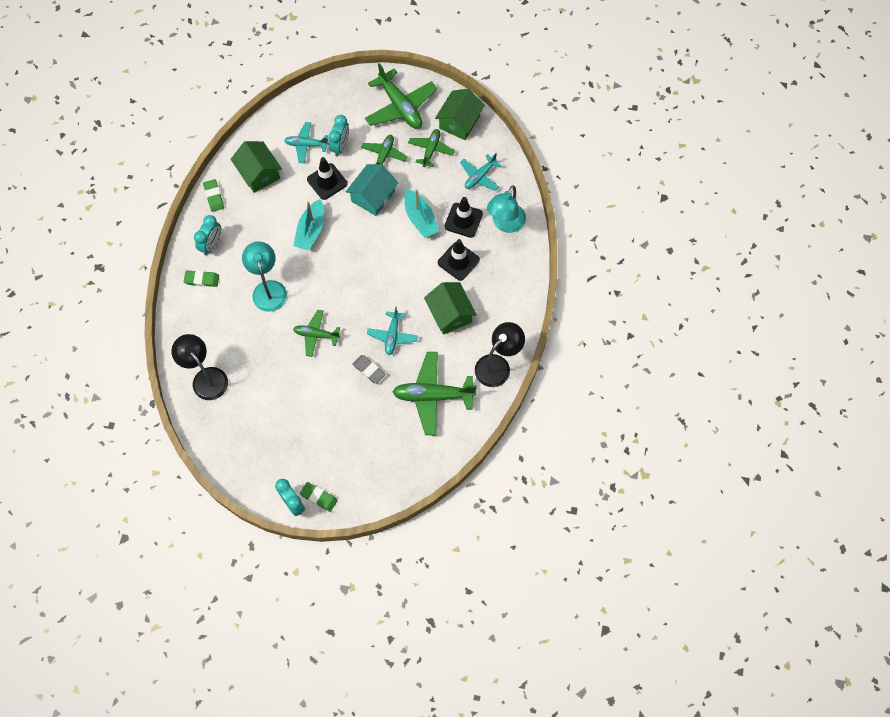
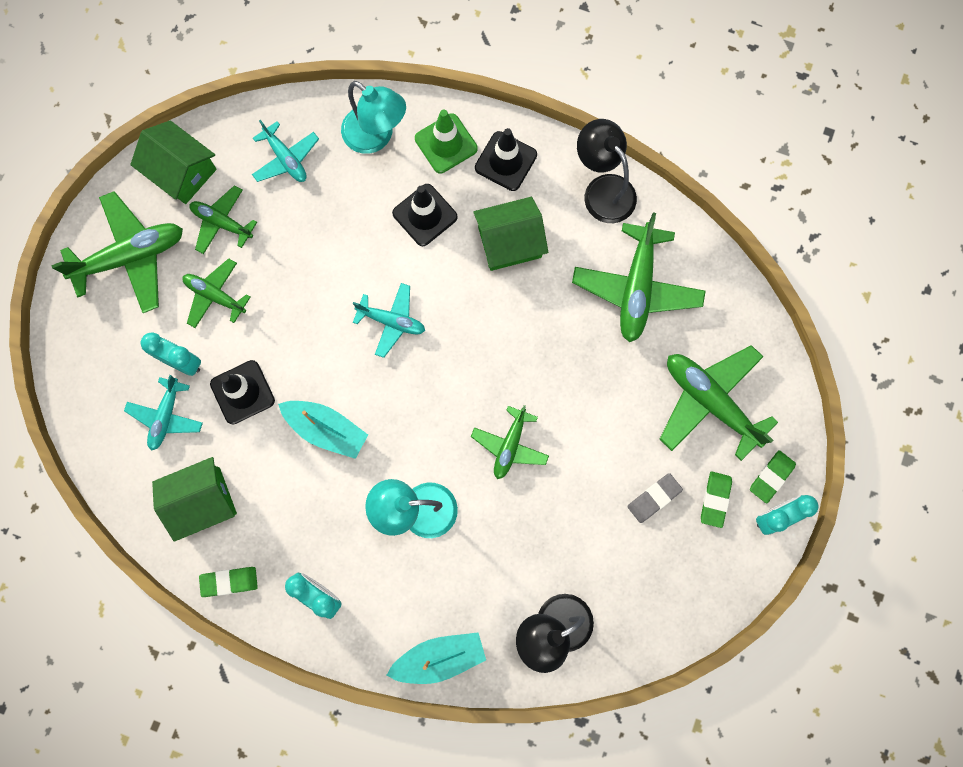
camera: 80 degrees left, 10 degrees up
green eraser [184,270,219,287] -> green eraser moved to [701,472,732,528]
turquoise house [346,164,398,216] -> none
grey eraser [352,355,386,384] -> grey eraser moved to [627,473,683,523]
turquoise plane [367,306,418,355] -> turquoise plane moved to [353,283,425,358]
turquoise boat [404,189,439,238] -> turquoise boat moved to [386,632,486,684]
black traffic cone [444,197,483,238] -> black traffic cone moved to [475,128,537,191]
none -> green traffic cone [415,110,478,173]
none -> green plane [660,345,778,461]

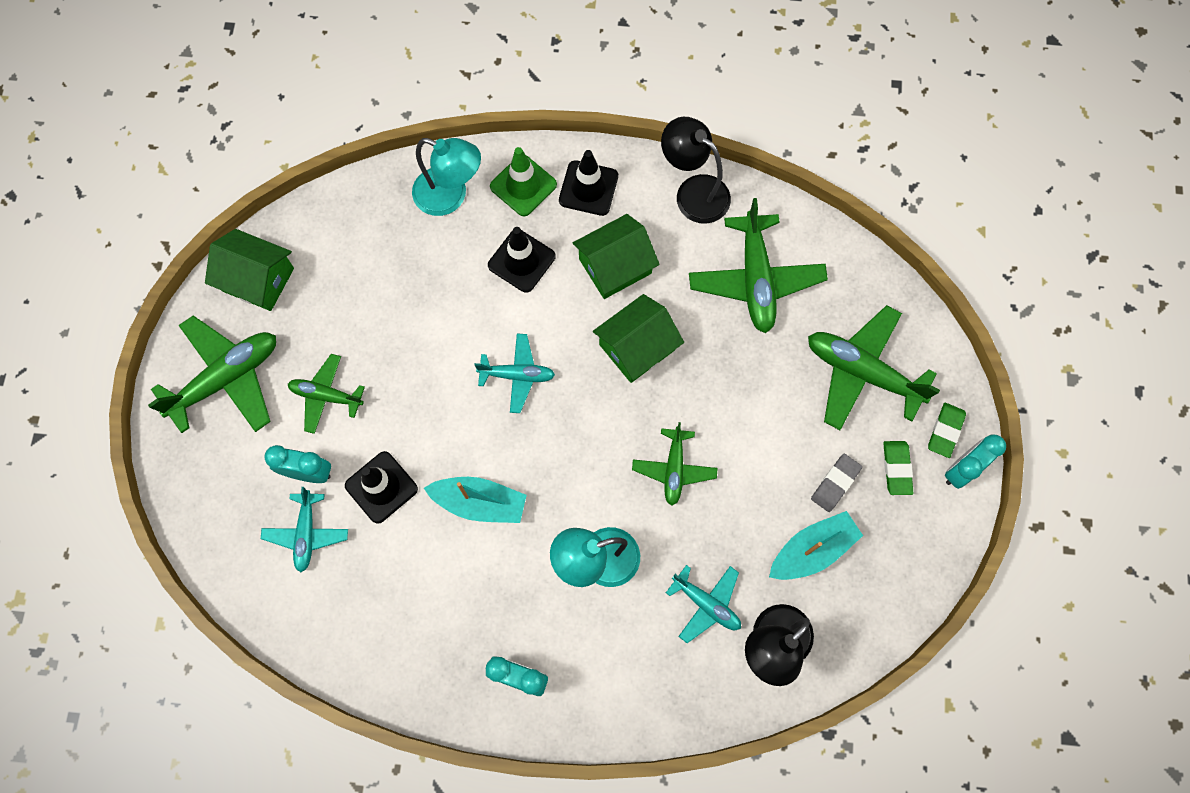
camera: 15 degrees left, 5 degrees down
green house [152,457,237,542] -> green house moved to [593,294,684,383]
green plane [189,185,257,254] -> none
green eraser [199,567,258,597] -> none
turquoise plane [252,120,319,182] -> turquoise plane moved to [666,565,741,643]
turquoise boat [386,632,486,684] -> turquoise boat moved to [769,511,863,580]

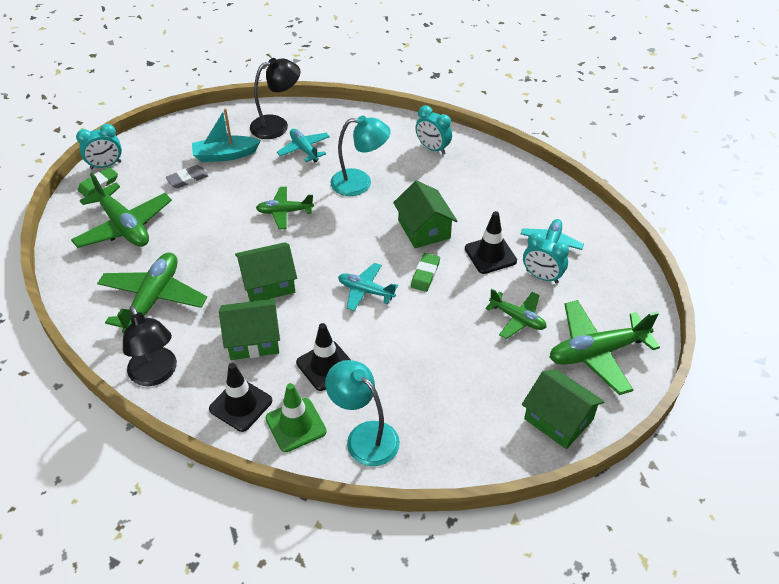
camera: 160 degrees left, 25 degrees down
turquoise boat [424,477,527,523] -> green house [393,180,457,248]
green plane [632,422,718,506] -> green plane turned 120 degrees counterclockwise [256,187,314,229]
green eraser [883,441,914,495] -> green eraser moved to [411,253,440,292]

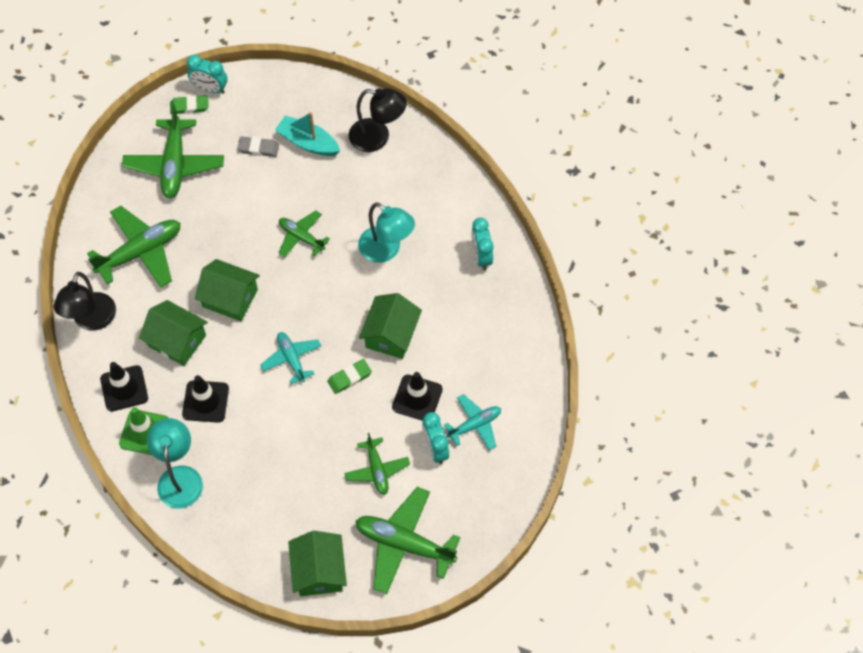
camera: 40 degrees right, 15 degrees up
turquoise plane [277,129,330,163] -> none

